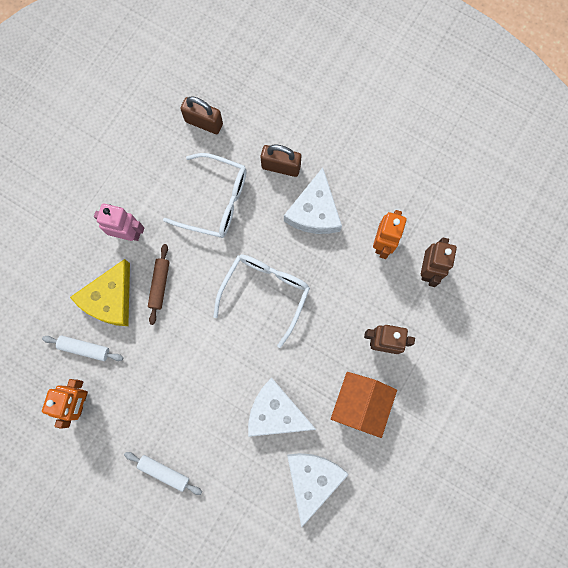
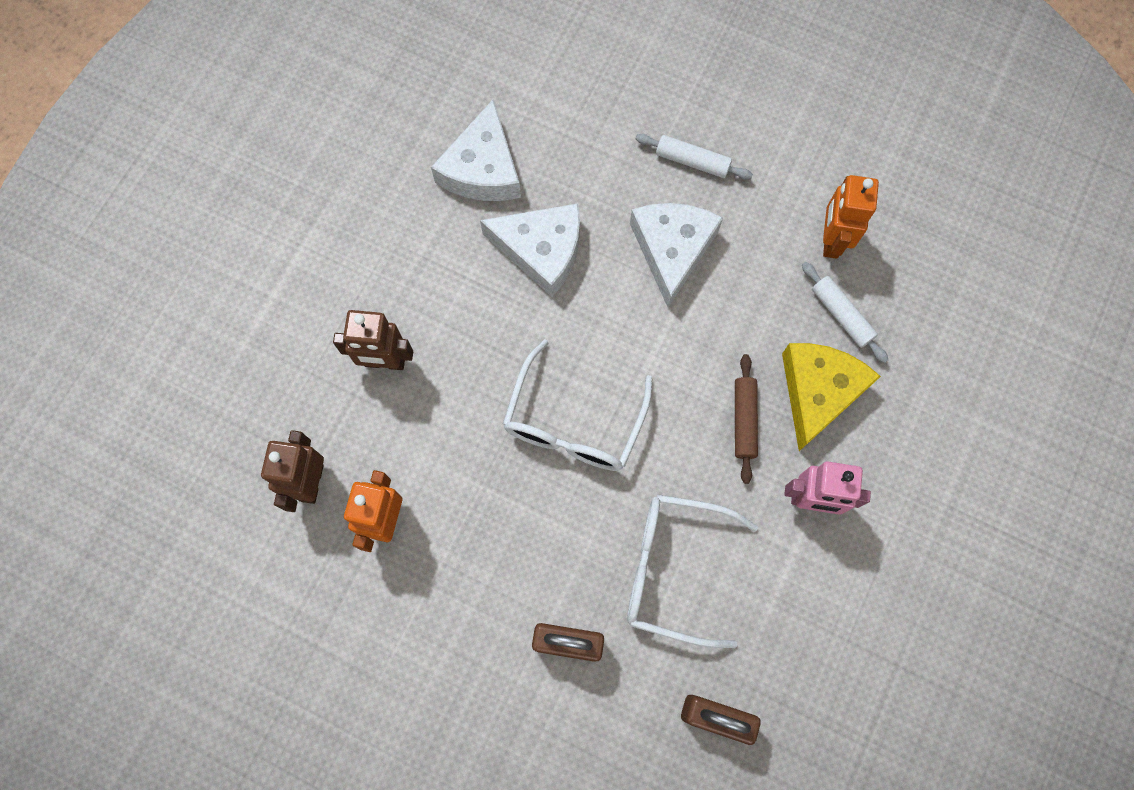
camera: 175 degrees right, 5 degrees down
white rolling pin [42,336,123,361] -> white rolling pin turned 45 degrees clockwise [802,262,888,363]
white cheese [284,167,342,234] -> white cheese moved to [630,203,723,307]
orange house [331,372,397,438] -> none

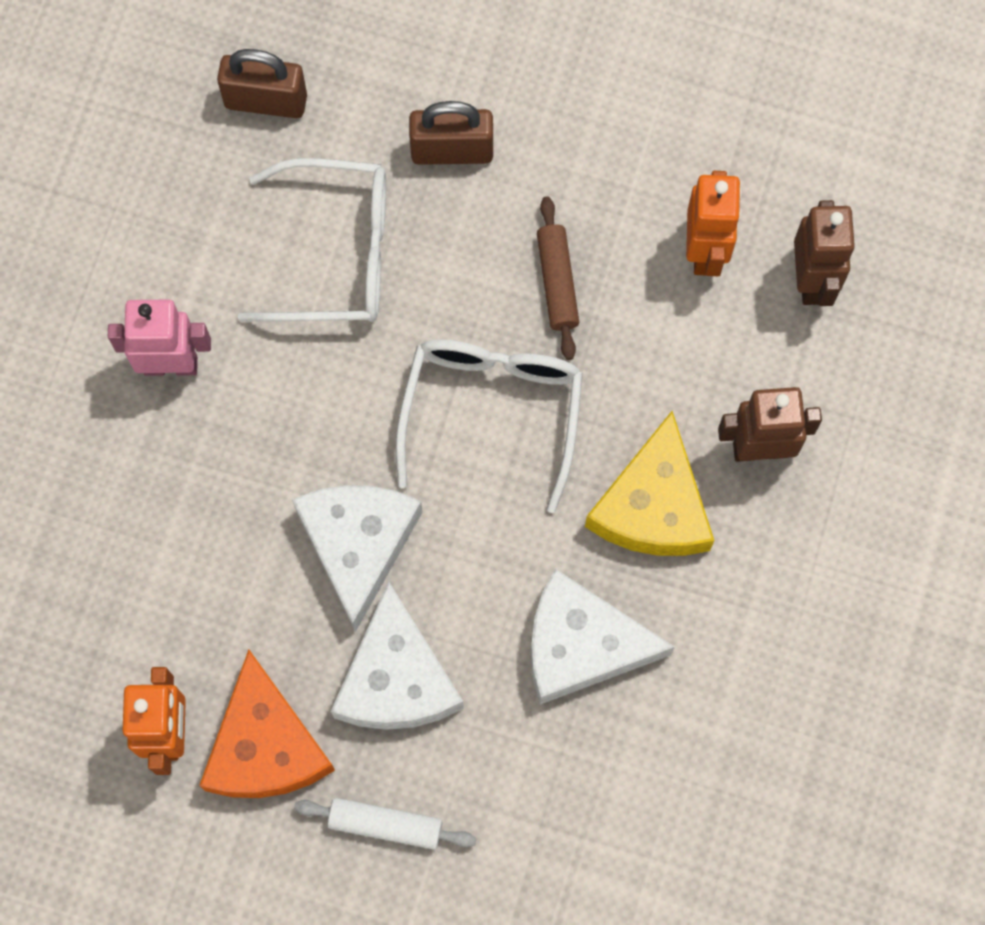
camera: 170 degrees right, 0 degrees up
white cheese [431,100,521,201] -> white cheese moved to [292,485,423,632]
brown rolling pin [735,354,758,484] -> brown rolling pin moved to [537,196,579,360]
yellow cheese [782,343,881,451] -> yellow cheese moved to [585,411,715,556]
white rolling pin [802,262,888,363] -> none
none -> orange cheese [199,650,335,798]

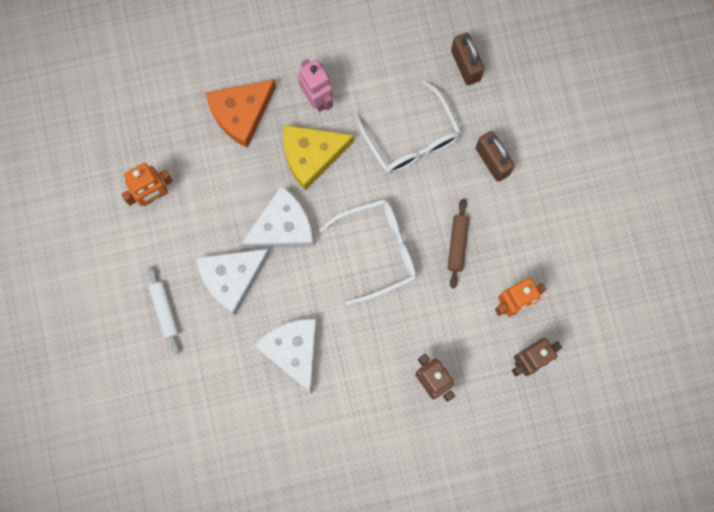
camera: 60 degrees right, 5 degrees up
orange cheese [199,650,335,798] -> orange cheese moved to [205,79,276,148]
brown rolling pin [537,196,579,360] -> brown rolling pin turned 45 degrees counterclockwise [448,199,469,288]
yellow cheese [585,411,715,556] -> yellow cheese moved to [283,125,354,190]

